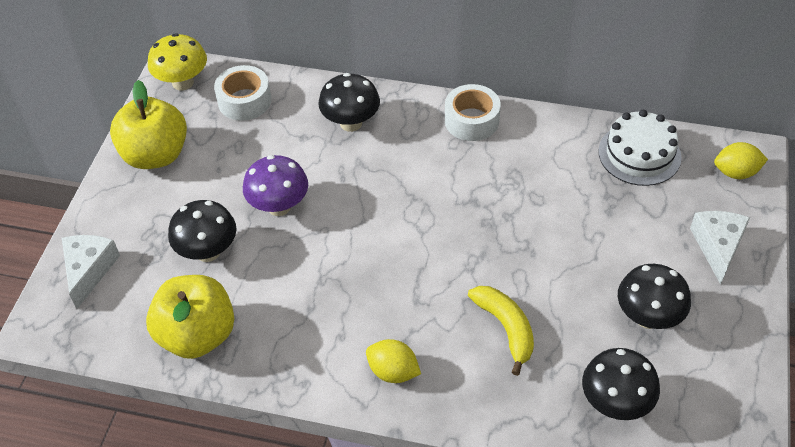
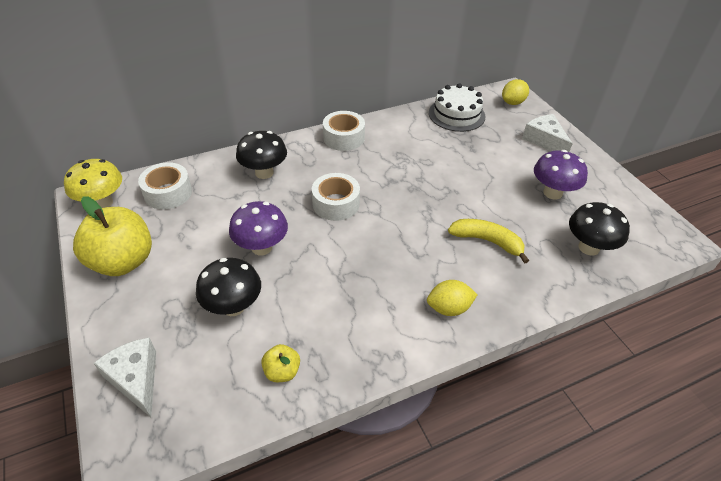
camera: 40 degrees left, 5 degrees down
yellow apple [146,275,235,359] -> yellow apple [261,344,300,382], size x0.46
black mushroom [618,264,691,329] -> purple mushroom [534,150,588,199]
none -> white tape [312,173,360,221]

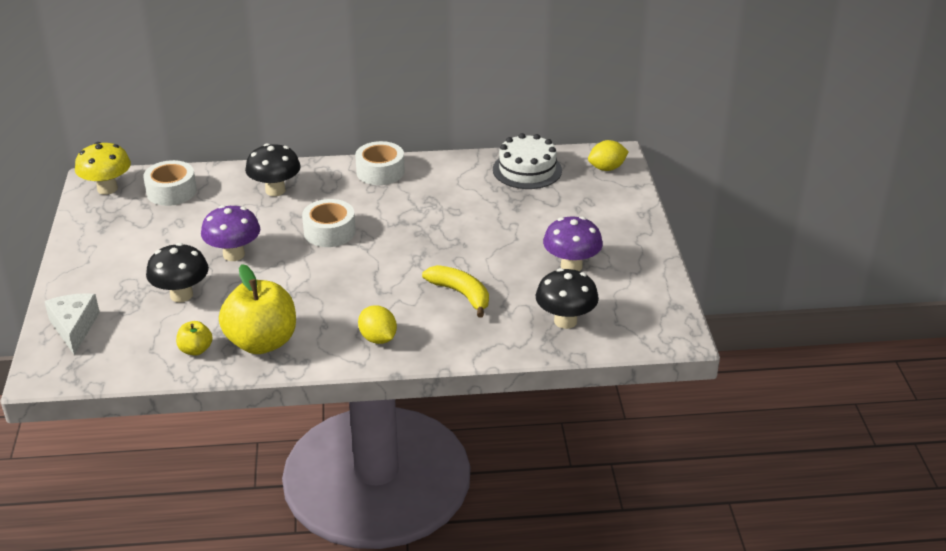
camera: 20 degrees right, 10 degrees down
yellow apple [73,196,152,276] -> yellow apple moved to [219,264,296,354]
yellow lemon [427,280,478,316] -> yellow lemon turned 45 degrees clockwise [358,305,397,344]
white cheese [522,114,573,152] -> none

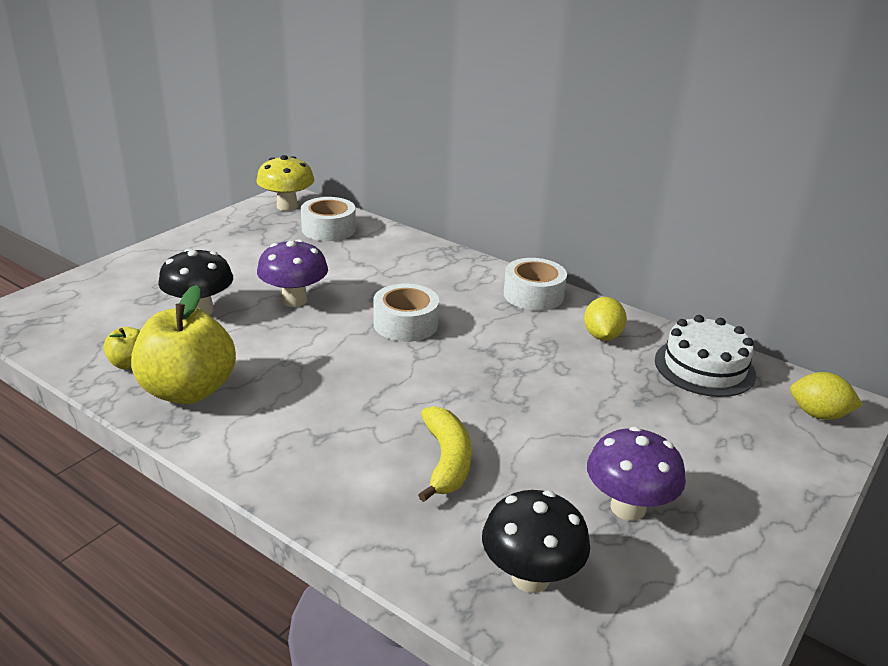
camera: 40 degrees right, 5 degrees down
white cheese [44,293,100,355] -> none
black mushroom [245,143,301,196] -> none
yellow lemon [358,305,397,344] -> yellow lemon moved to [584,297,627,341]

